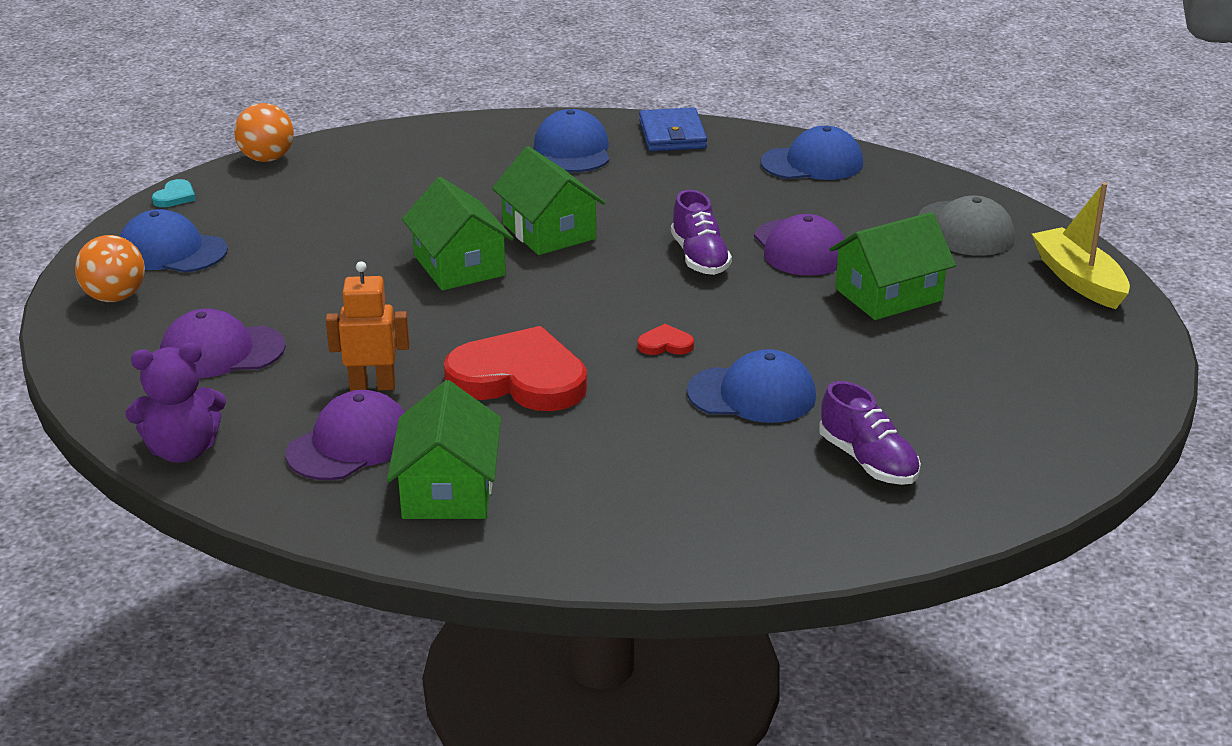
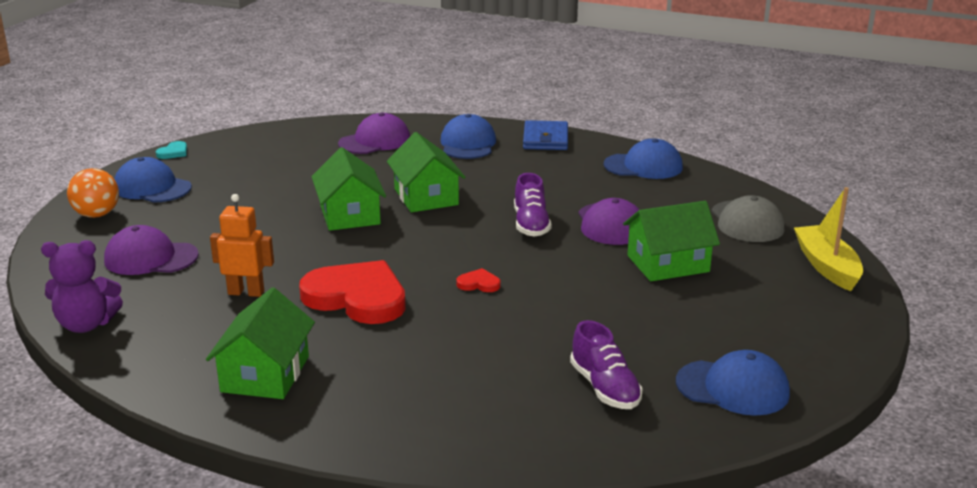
camera: 10 degrees right, 5 degrees down
orange ball [234,103,294,162] -> none
purple cap [286,390,405,480] -> purple cap moved to [338,113,410,154]
blue cap [687,349,816,423] -> blue cap moved to [676,350,790,416]

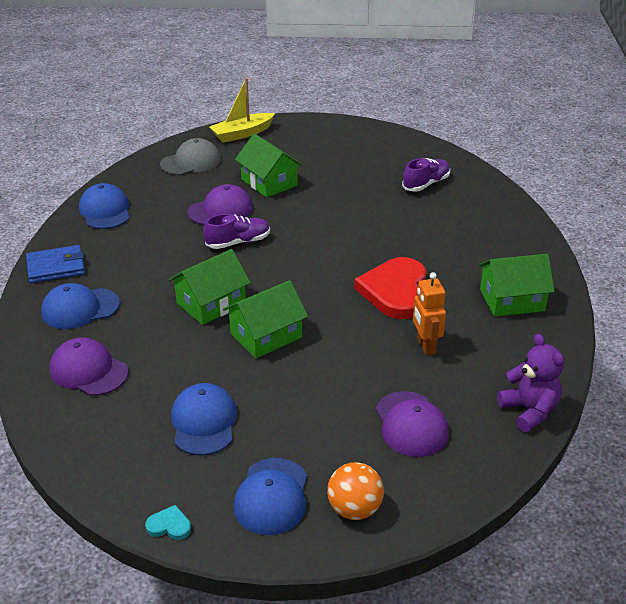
camera: 110 degrees left, 10 degrees up
red heart [457,268,501,292] -> none
blue cap [676,350,790,416] -> blue cap moved to [171,383,237,456]

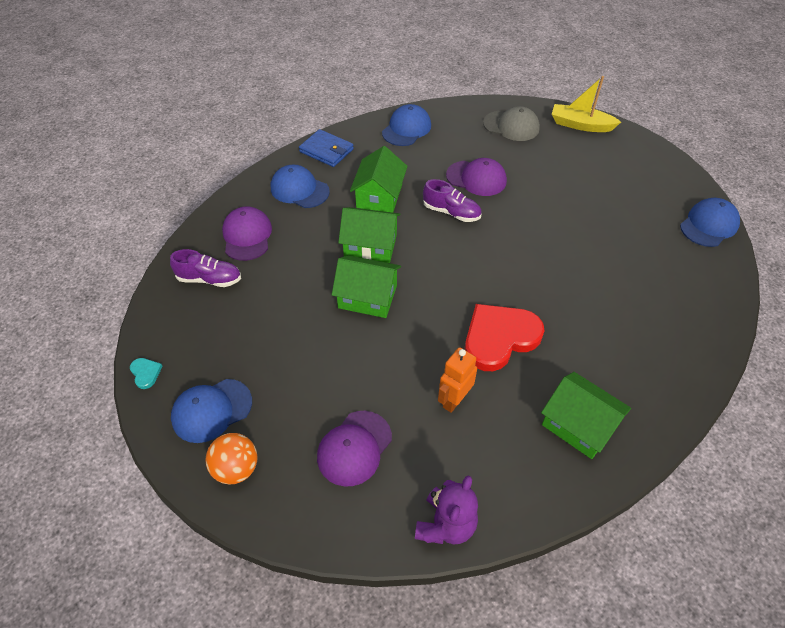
camera: 50 degrees right, 15 degrees up
blue cap [171,383,237,456] -> blue cap moved to [680,198,740,247]
green house [235,134,303,198] -> green house moved to [350,146,408,212]
purple shoe [402,158,450,192] -> purple shoe moved to [170,249,241,287]

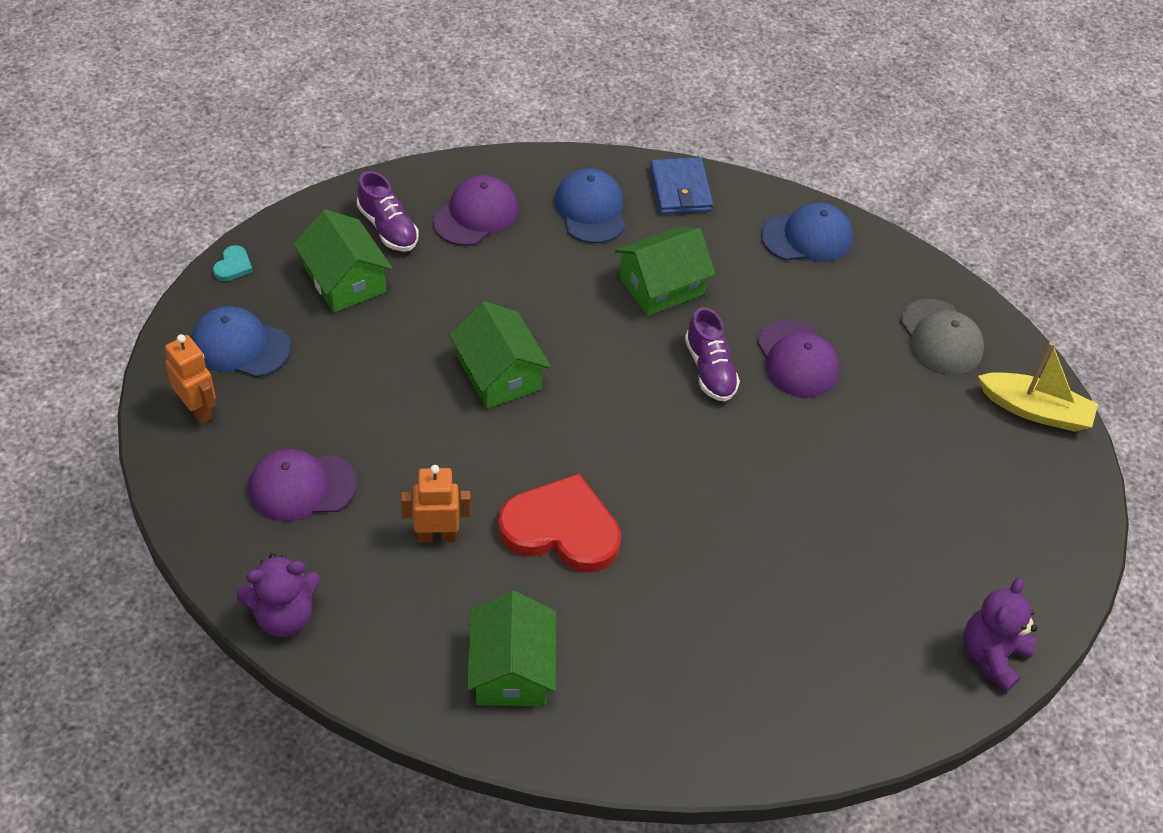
camera: 45 degrees right, 0 degrees up
orange ball [205,433,258,484] -> orange robot [165,334,216,424]
green house [338,207,400,263] -> green house moved to [293,209,393,313]
yellow boat [552,76,621,132] -> yellow boat turned 135 degrees clockwise [978,342,1098,432]
blue cap [680,198,740,247] -> purple teddy bear [964,578,1037,693]

